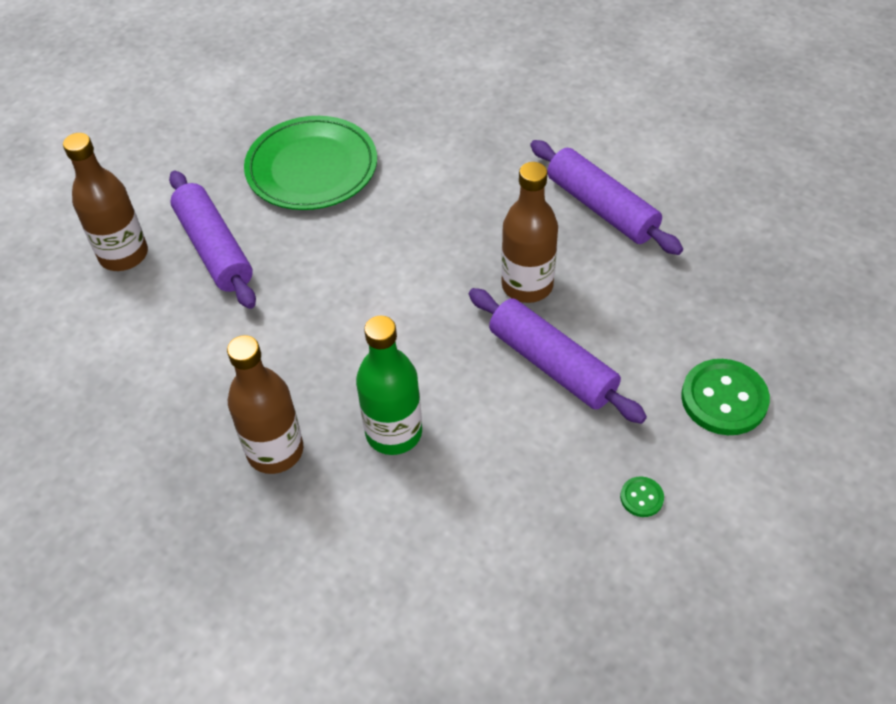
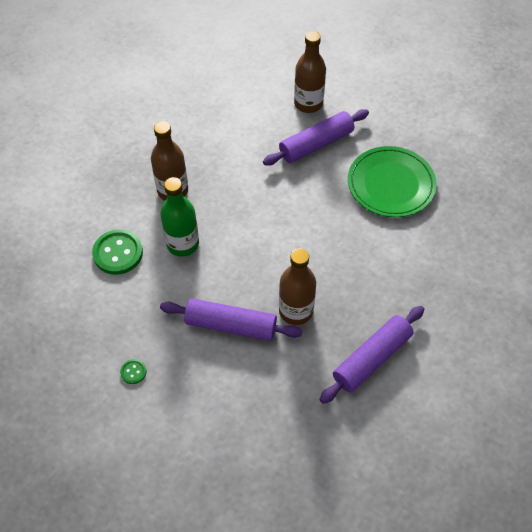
camera: 85 degrees right, 5 degrees up
purple rolling pin [469,288,647,424] -> purple rolling pin turned 60 degrees clockwise [160,298,302,341]
green button [681,359,770,435] -> green button moved to [92,229,143,275]

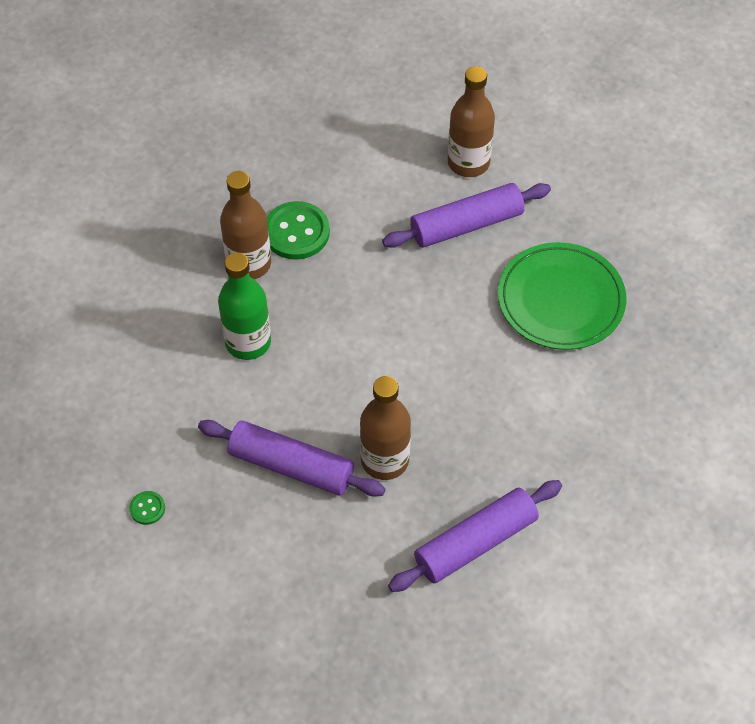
camera: 10 degrees right, 0 degrees up
green button [92,229,143,275] -> green button moved to [267,201,330,260]

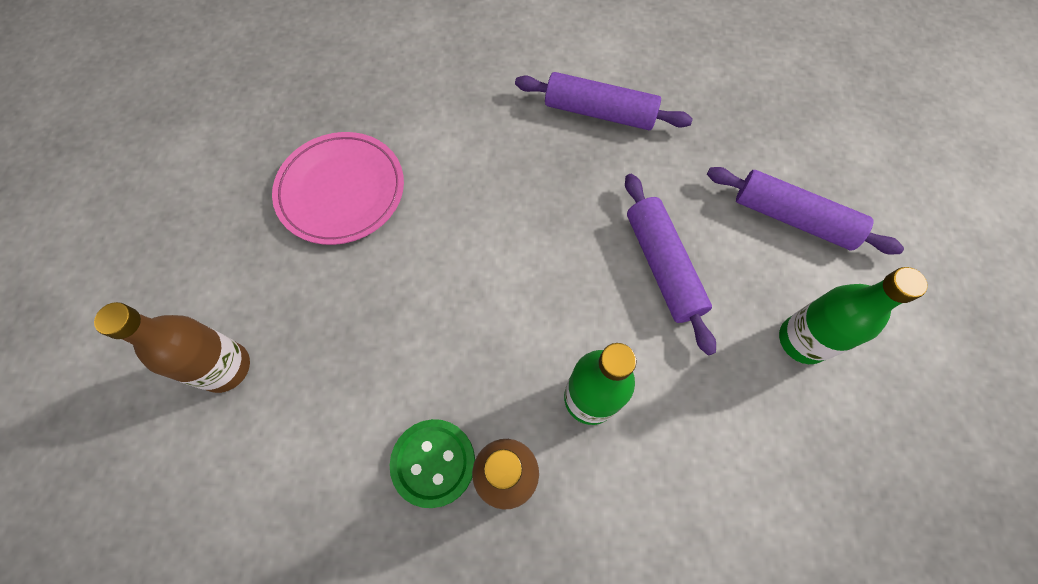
camera: 130 degrees left, 10 degrees up
green button [129,491,165,525] -> green bottle [779,267,928,364]
brown bottle [360,376,411,480] -> none
purple rolling pin [382,183,551,248] -> purple rolling pin moved to [707,167,904,255]
green plate [498,242,626,350] -> pink plate [272,132,404,245]

